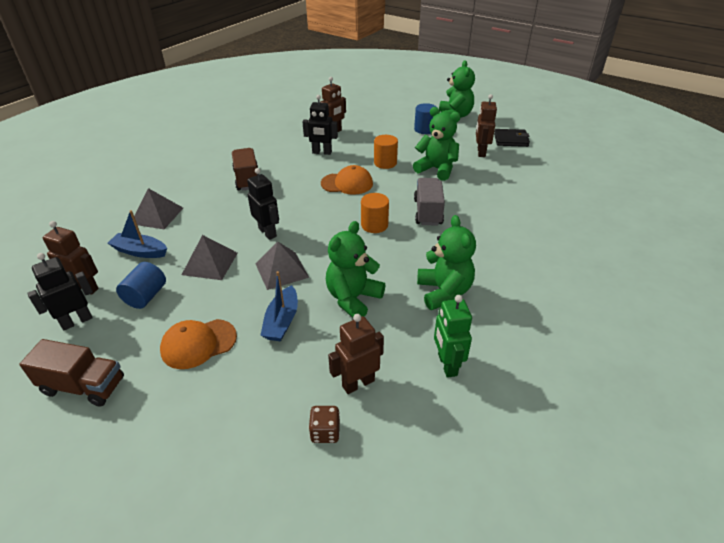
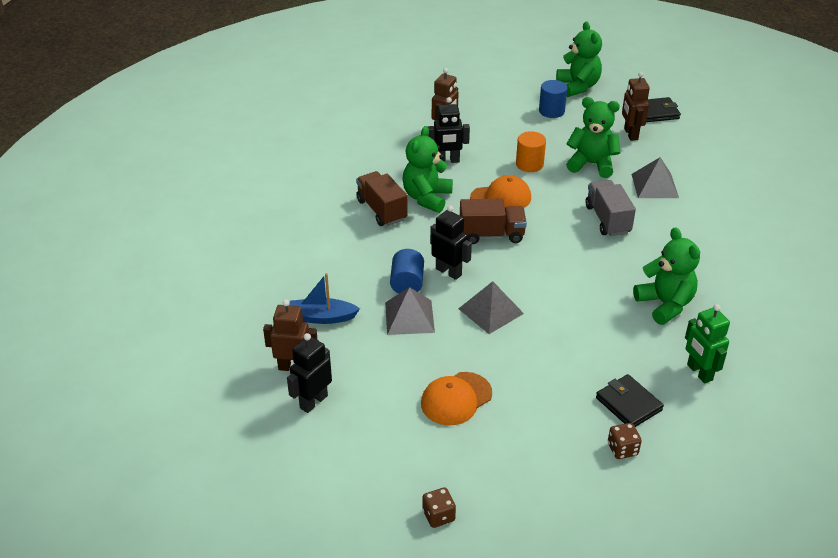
camera: 15 degrees left, 0 degrees up
brown truck [19,339,124,407] -> brown truck moved to [460,198,527,244]
blue cylinder [116,262,166,309] -> blue cylinder moved to [390,249,424,294]
grey pyramid [134,188,183,229] -> grey pyramid moved to [632,157,679,198]
blue boat [260,271,298,341] -> none
green teddy bear [326,221,385,318] -> green teddy bear moved to [402,126,453,213]
brown robot [328,314,384,394] -> black wallet [596,374,664,427]
orange cylinder [361,193,389,233] -> none
none -> brown dice [422,487,456,528]

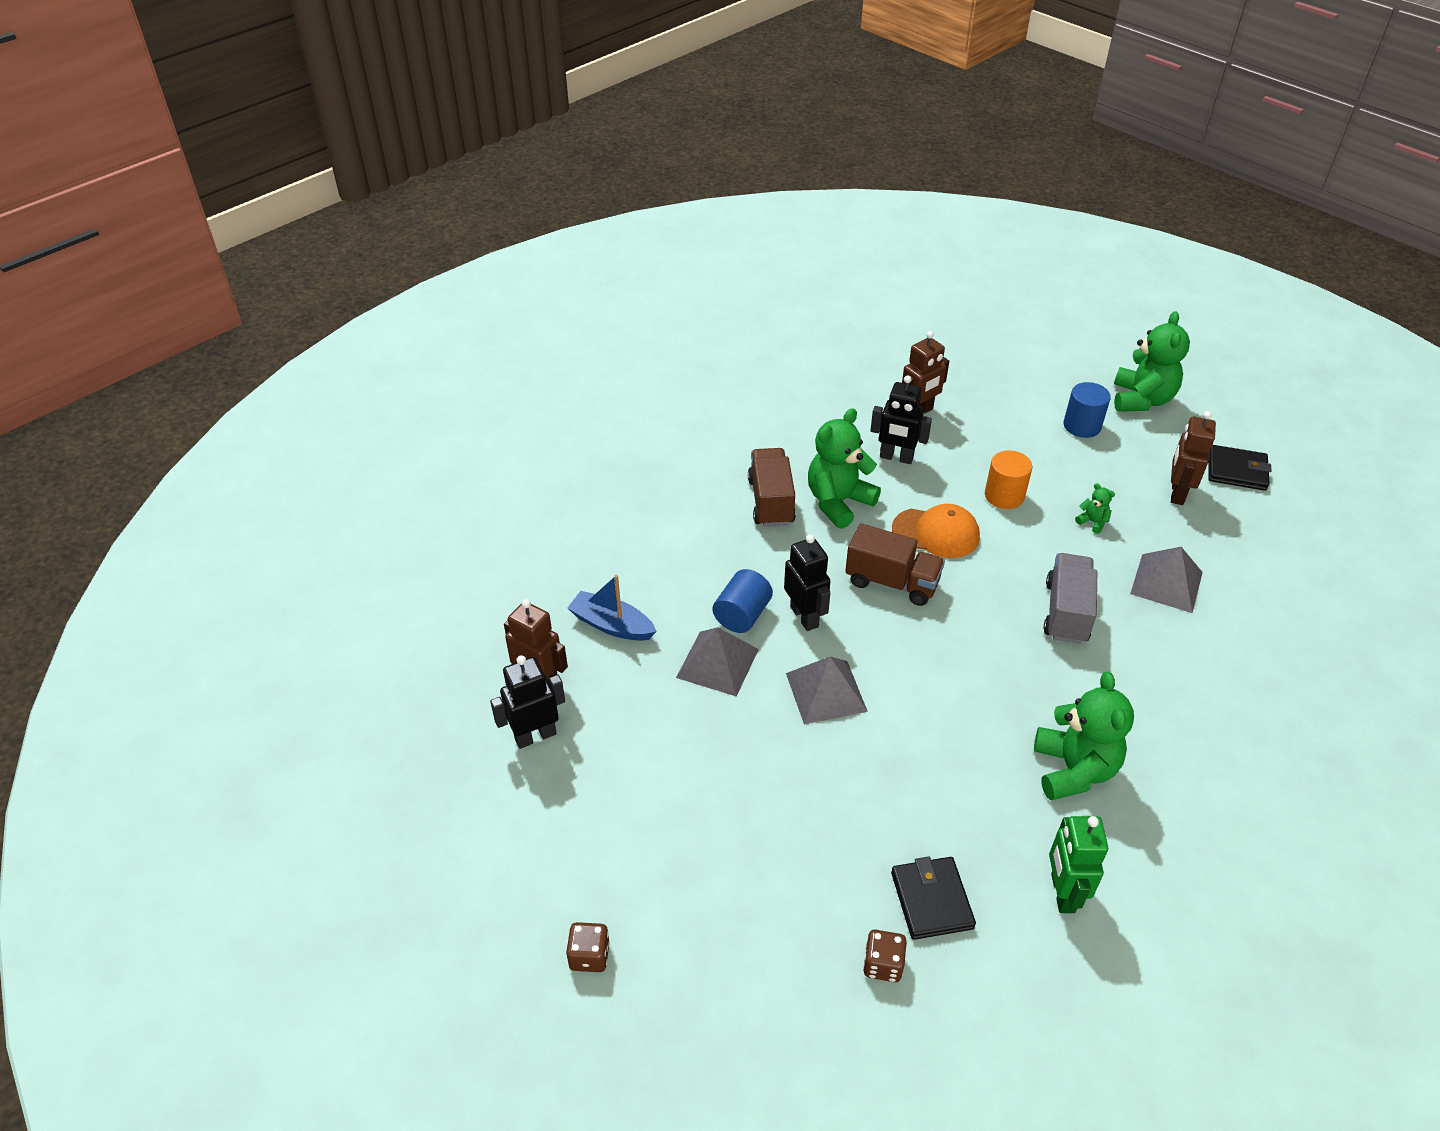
camera: 25 degrees right, 5 degrees up
orange cap [421,372,492,425] -> none
green teddy bear [566,97,621,178] -> green teddy bear [1075,483,1115,534], size x0.43

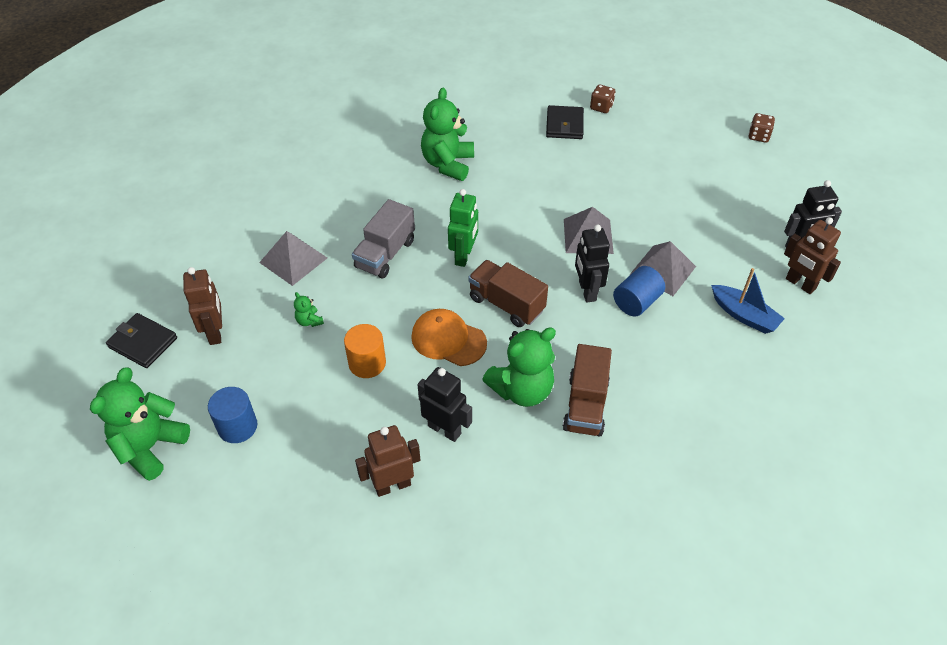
camera: 165 degrees left, 5 degrees up
green robot [1049,816,1108,913] -> green robot moved to [448,189,478,267]
brown robot [1171,411,1216,505] -> brown robot turned 45 degrees counterclockwise [183,267,222,345]

